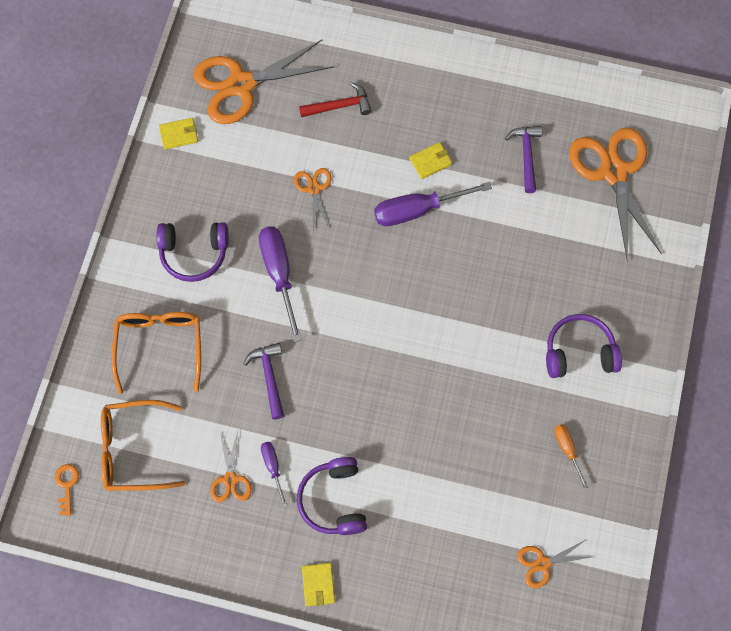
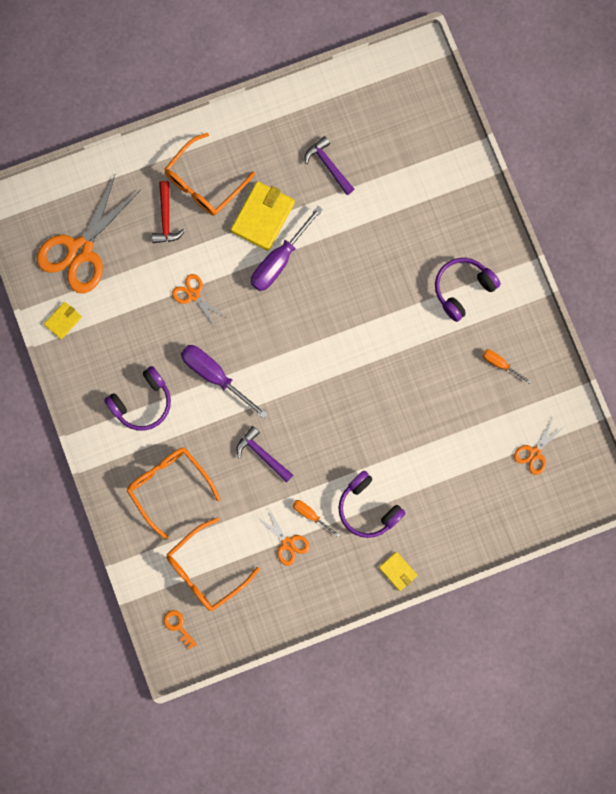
camera: 35 degrees left, 10 degrees up
purple screwdriver [261,442,287,507] -> orange screwdriver [293,500,340,537]
red hammer [299,82,372,117] -> red hammer turned 135 degrees clockwise [152,181,185,243]
yellow wallet [409,142,452,179] -> yellow wallet [231,181,295,251], size x1.87
orange scissors [569,128,662,262] -> none
none -> orange glasses [164,133,255,216]

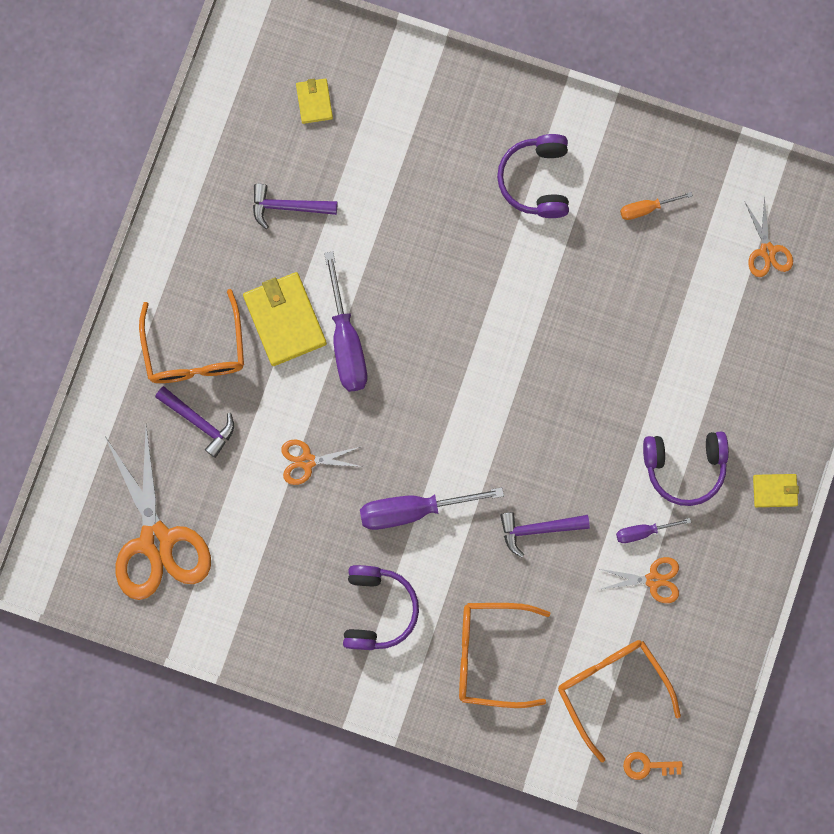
camera: 50 degrees left, 0 degrees up
yellow wallet [44,302,82,340] -> yellow wallet moved to [296,78,333,124]
red hammer [152,181,185,243] -> purple hammer [155,386,234,458]
orange glasses [166,518,260,611] -> orange glasses turned 150 degrees clockwise [558,640,681,762]
orange screwdriver [293,500,340,537] -> purple screwdriver [616,518,691,543]

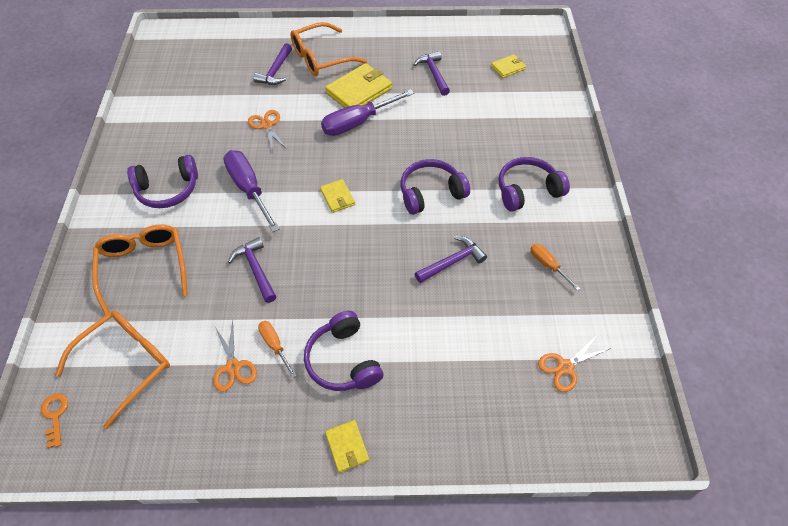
camera: 70 degrees right, 25 degrees down
orange scissors [105,426,211,600] -> none
purple screwdriver [616,518,691,543] -> orange screwdriver [258,321,297,378]
none -> yellow wallet [320,179,355,213]
none -> purple headphones [401,159,470,215]
none -> purple hammer [415,236,487,283]

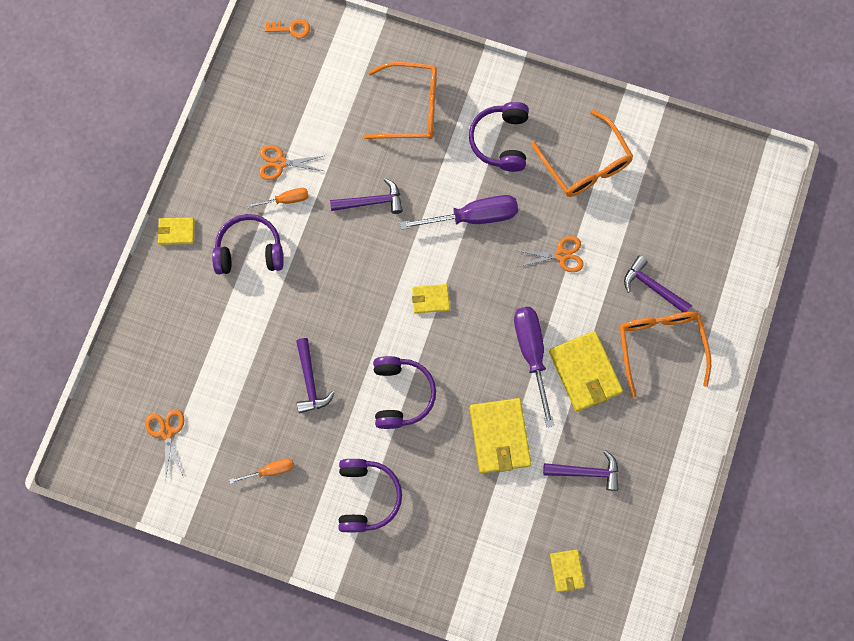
camera: 110 degrees right, 20 degrees up
orange glasses [55,311,170,429] -> orange glasses moved to [531,110,634,197]
none -> yellow wallet [470,398,531,473]

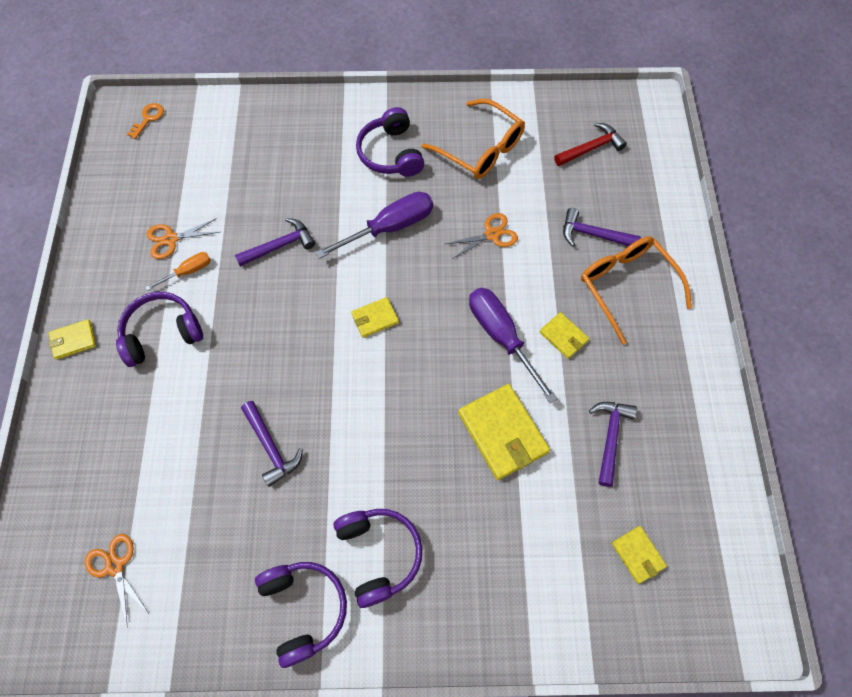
camera: 20 degrees left, 10 degrees down
orange screwdriver [229,458,294,484] -> none
orange key [265,19,310,38] -> orange key turned 45 degrees counterclockwise [127,103,164,139]
orange glasses [364,62,437,139] -> none
purple headphones [373,356,436,429] -> purple headphones moved to [255,562,347,668]
purple hammer [543,450,619,491] -> purple hammer turned 60 degrees counterclockwise [589,402,637,487]
yellow wallet [549,331,623,412] -> yellow wallet [540,312,589,359], size x0.54
none -> red hammer [554,123,627,166]

